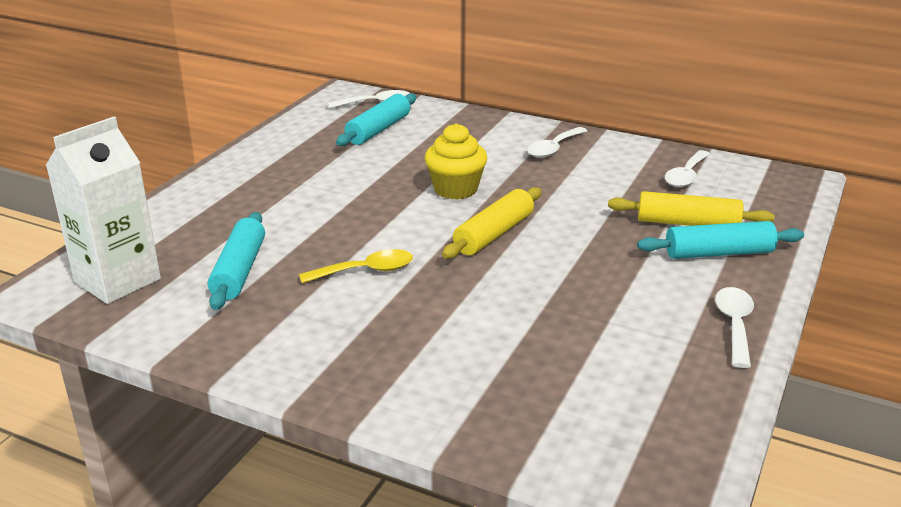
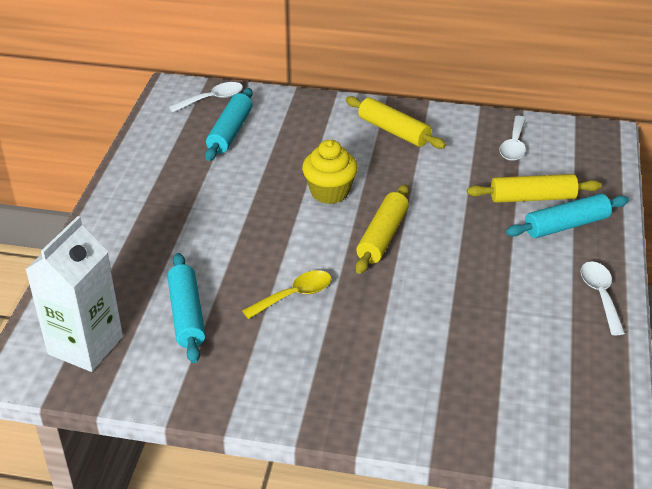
camera: 15 degrees left, 10 degrees up
white spoon [527,127,587,158] -> yellow rolling pin [346,96,446,149]

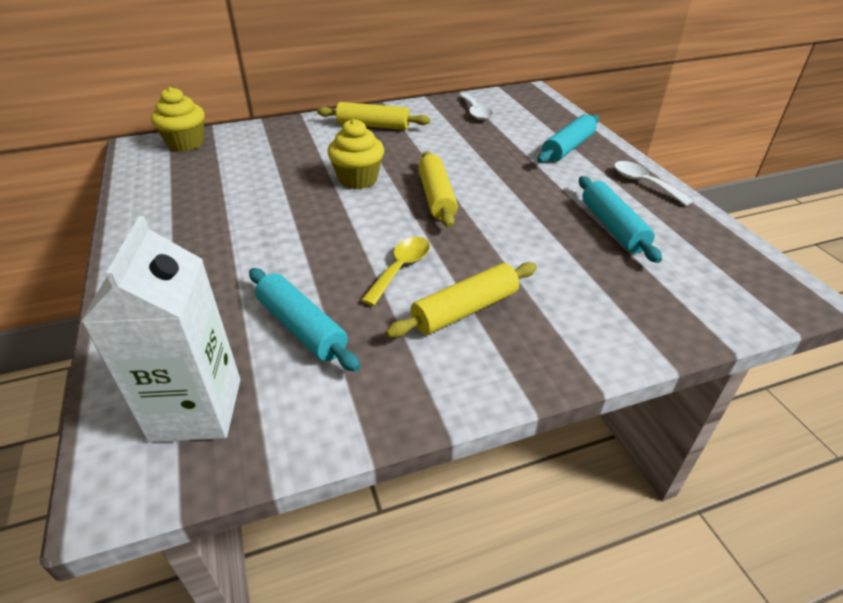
camera: 30 degrees left, 0 degrees up
white spoon [169,82,243,112] -> yellow cupcake [151,87,205,152]
turquoise rolling pin [205,88,253,161] -> turquoise rolling pin moved to [579,176,662,263]
yellow rolling pin [467,174,602,203] -> yellow rolling pin moved to [386,262,537,338]

